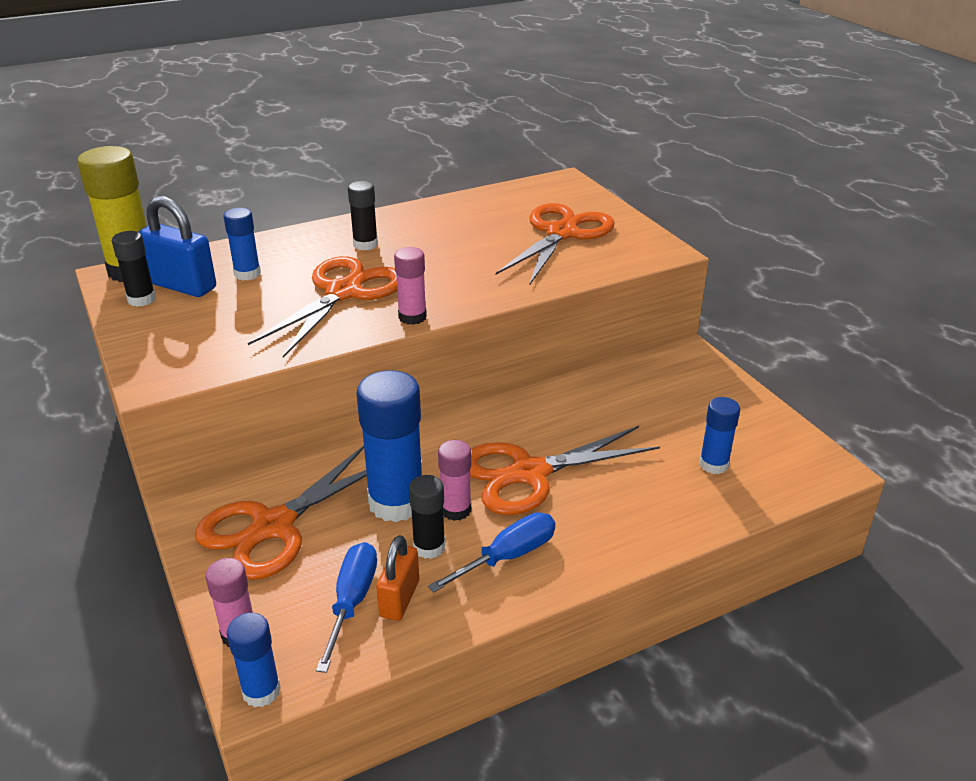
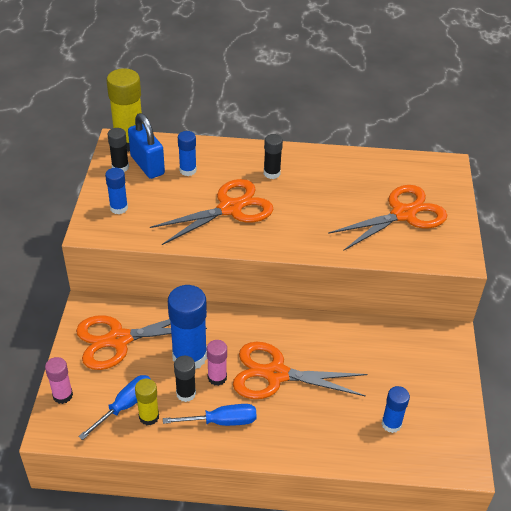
camera: 30 degrees right, 10 degrees up
blue glue stick [227,613,281,707] -> blue glue stick moved to [105,168,128,214]
orange padlock [376,535,419,621] -> yellow glue stick [135,378,159,425]
pink glue stick [394,247,427,325] -> none

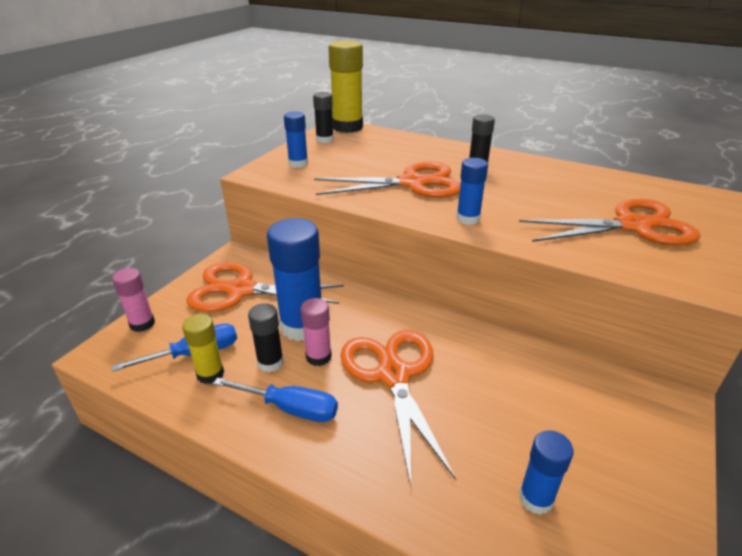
camera: 25 degrees right, 10 degrees down
blue padlock [128,113,165,179] -> none
blue glue stick [178,131,197,176] -> blue glue stick moved to [456,158,488,225]
orange scissors [233,342,367,399] -> orange scissors turned 45 degrees clockwise [340,330,456,486]

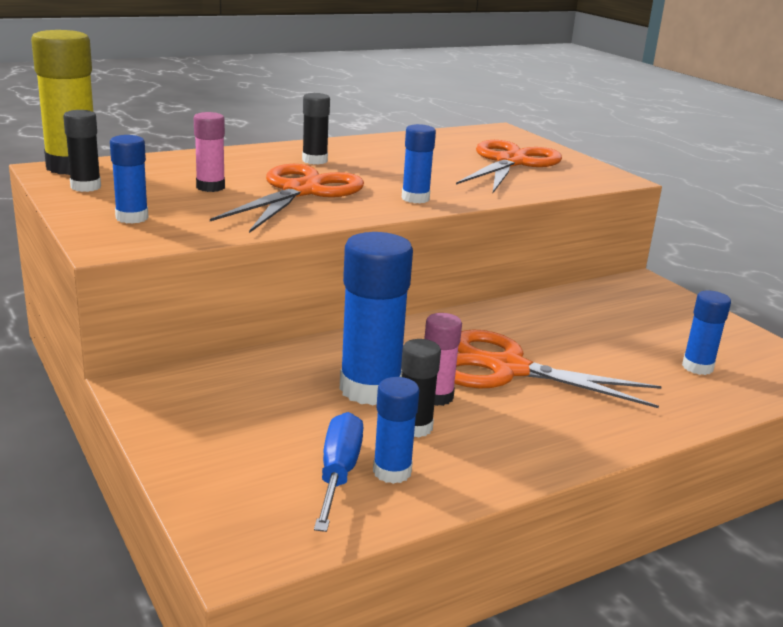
camera: 60 degrees left, 10 degrees down
pink glue stick [112,268,155,332] -> pink glue stick moved to [194,112,225,192]
yellow glue stick [182,314,224,384] -> blue glue stick [373,377,419,484]
orange scissors [186,262,344,312] -> none
blue screwdriver [213,377,338,422] -> none

